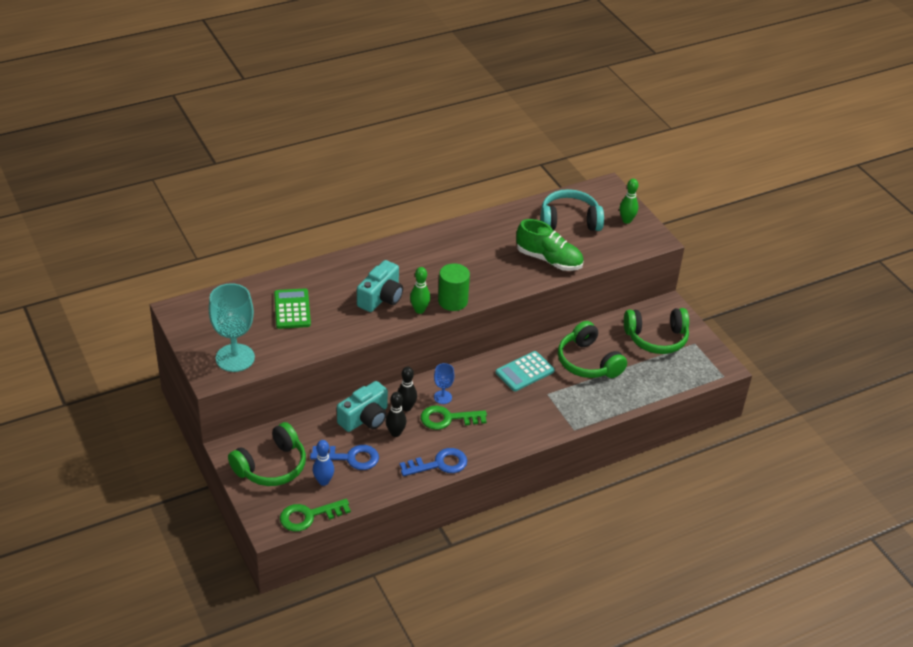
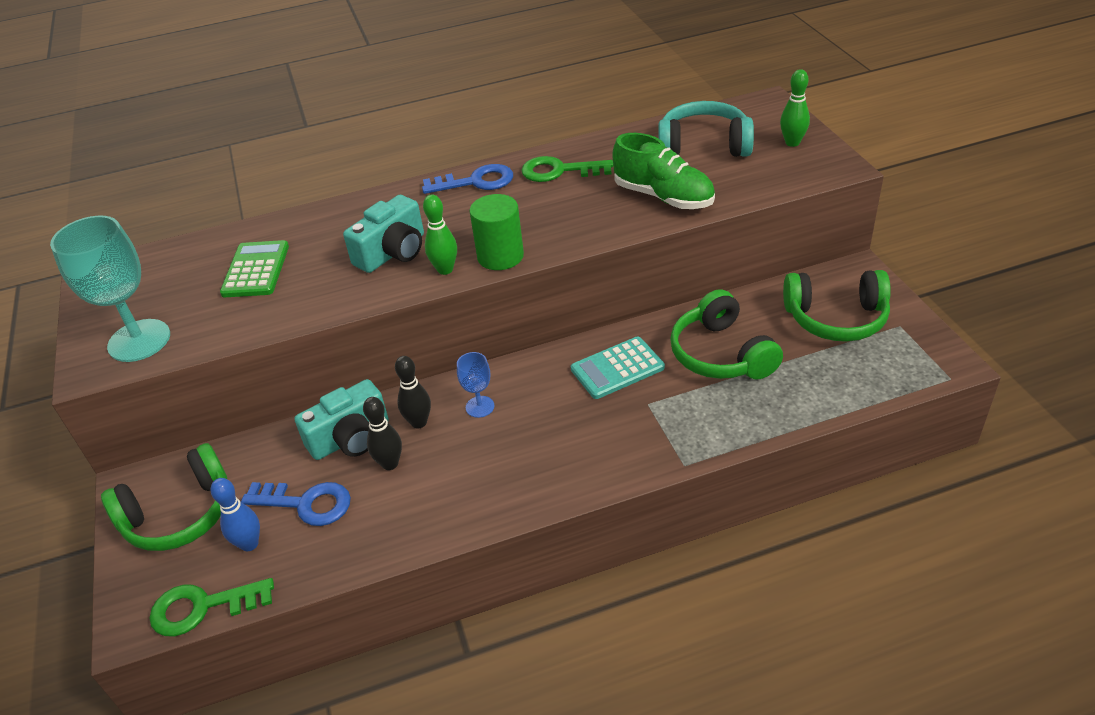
camera: 15 degrees right, 0 degrees up
blue key [399,448,467,476] -> blue key moved to [422,164,513,194]
green key [421,406,487,430] -> green key moved to [521,156,613,182]

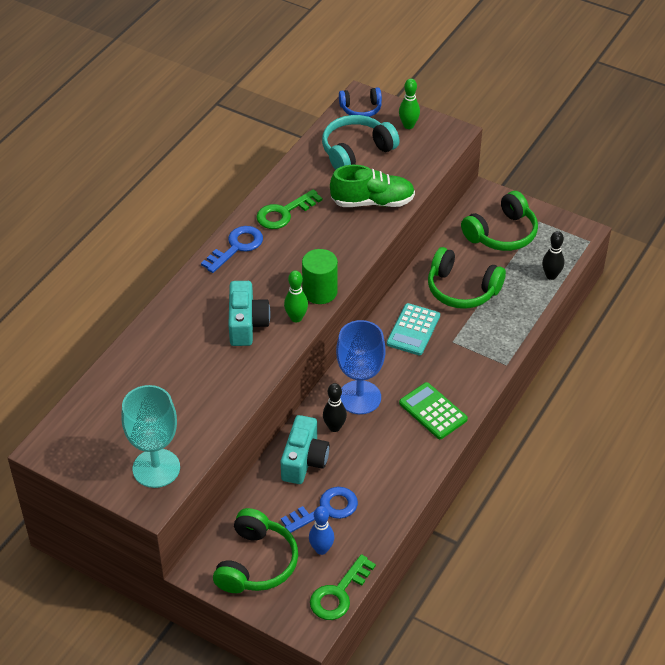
camera: 45 degrees left, 5 degrees up
green calculator [220,240,289,297] -> green calculator moved to [399,382,468,439]
black bowling pin [363,397,402,470] -> black bowling pin moved to [542,231,564,280]
blue goblet [457,352,494,418] -> blue goblet [336,320,386,414], size x2.02
none -> blue headphones [339,87,382,117]

